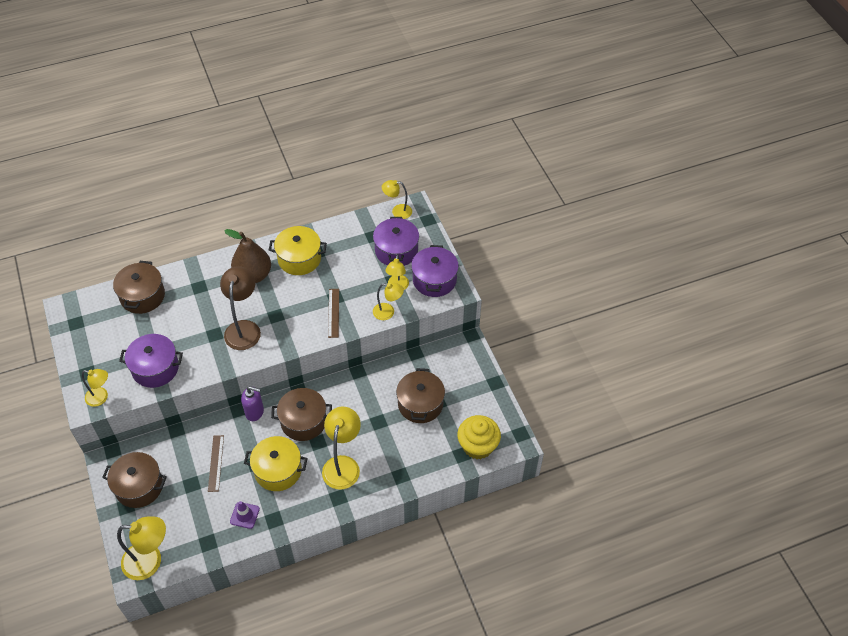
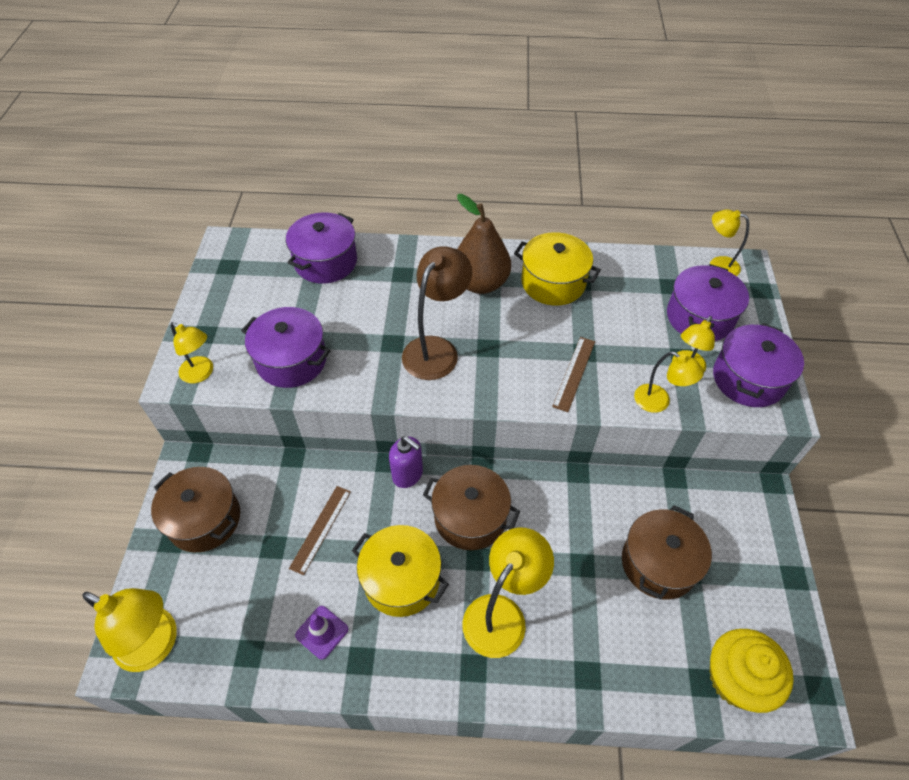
camera: 25 degrees right, 0 degrees up
brown pot [113,261,165,314] -> purple pot [286,212,357,284]

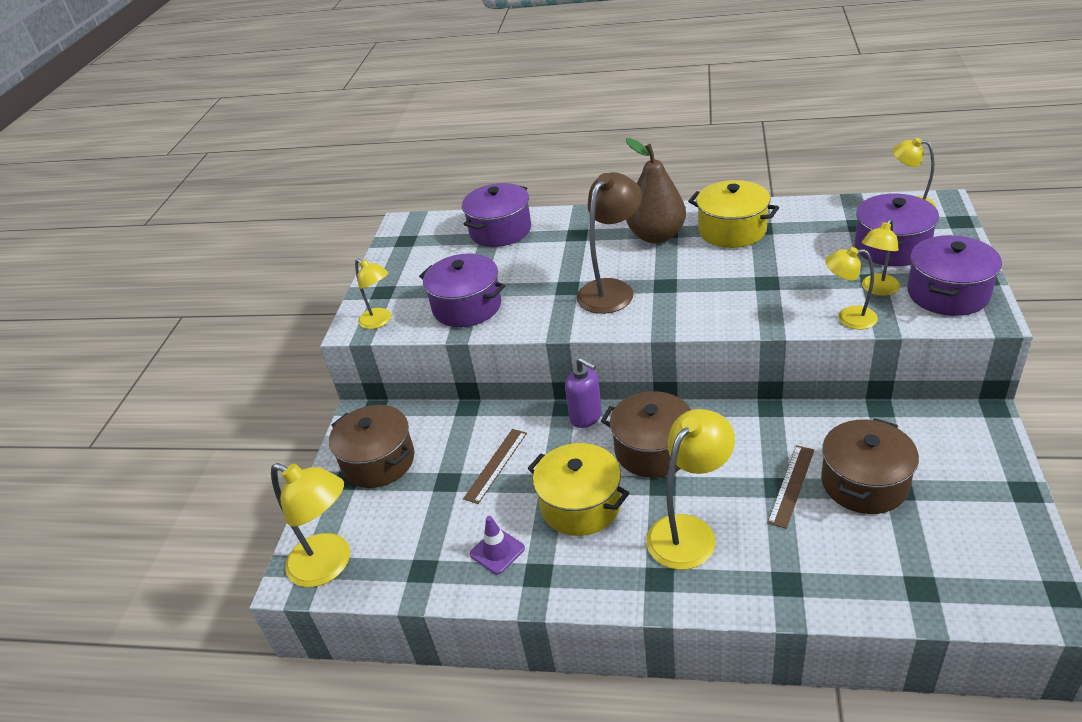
camera: 10 degrees right, 15 degrees down
brown ruler [552,337,595,412] -> brown ruler moved to [767,445,814,529]
yellow lamp [634,352,704,413] -> yellow lamp turned 150 degrees clockwise [825,247,878,330]
yellow cupcake [710,629,794,713] -> none

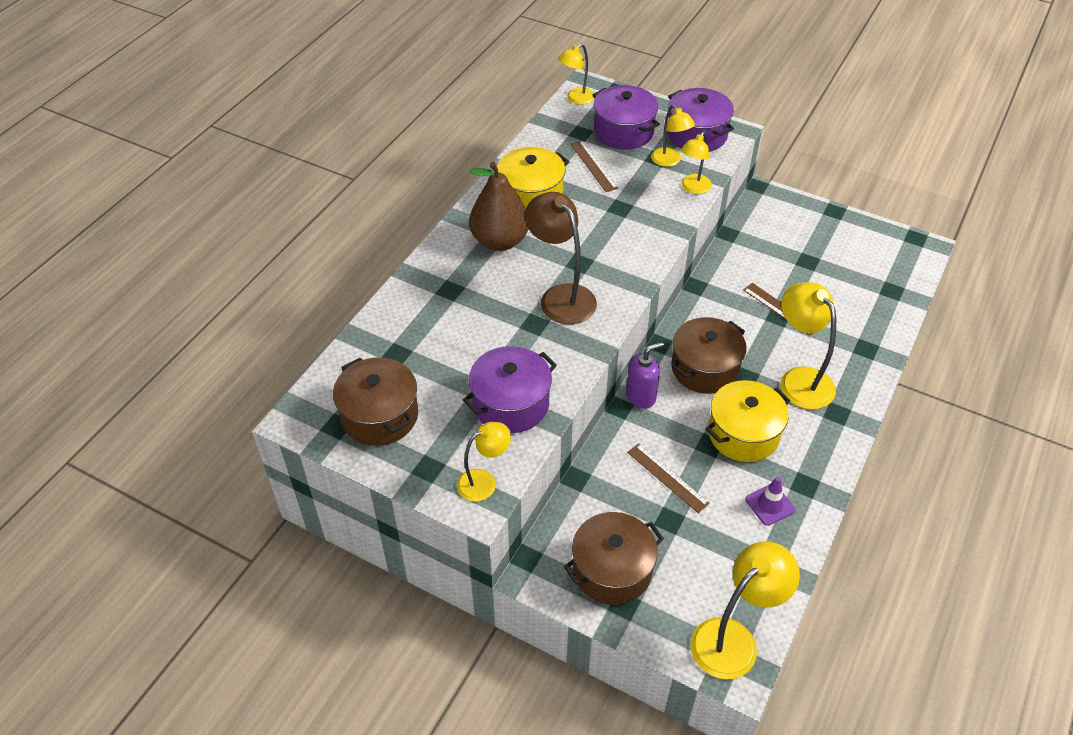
camera: 75 degrees left, 10 degrees up
purple pot [462,183,531,247] -> none
brown pot [821,418,919,514] -> brown pot moved to [333,357,418,446]
none -> brown ruler [570,140,618,192]

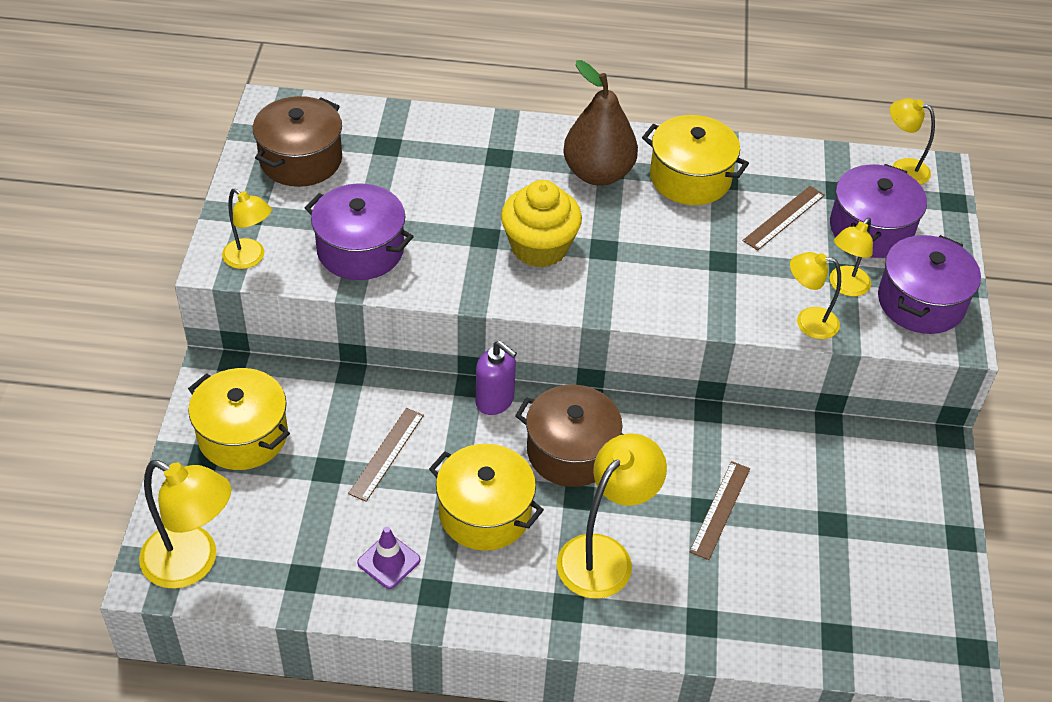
camera: 65 degrees right, 0 degrees up
brown lamp [525,192,597,324] -> yellow cupcake [501,180,582,268]
brown pot [564,512,664,605] -> yellow pot [188,368,290,470]

